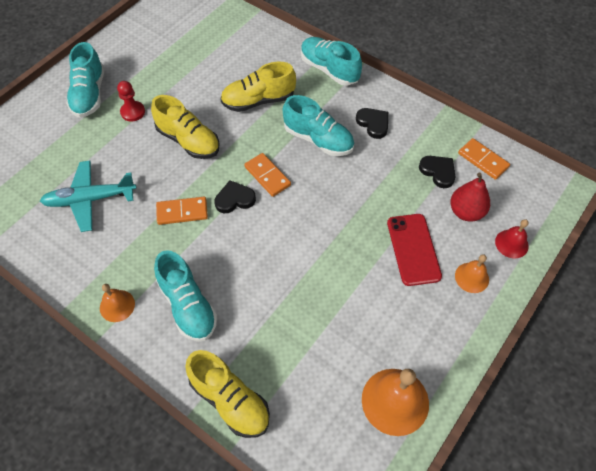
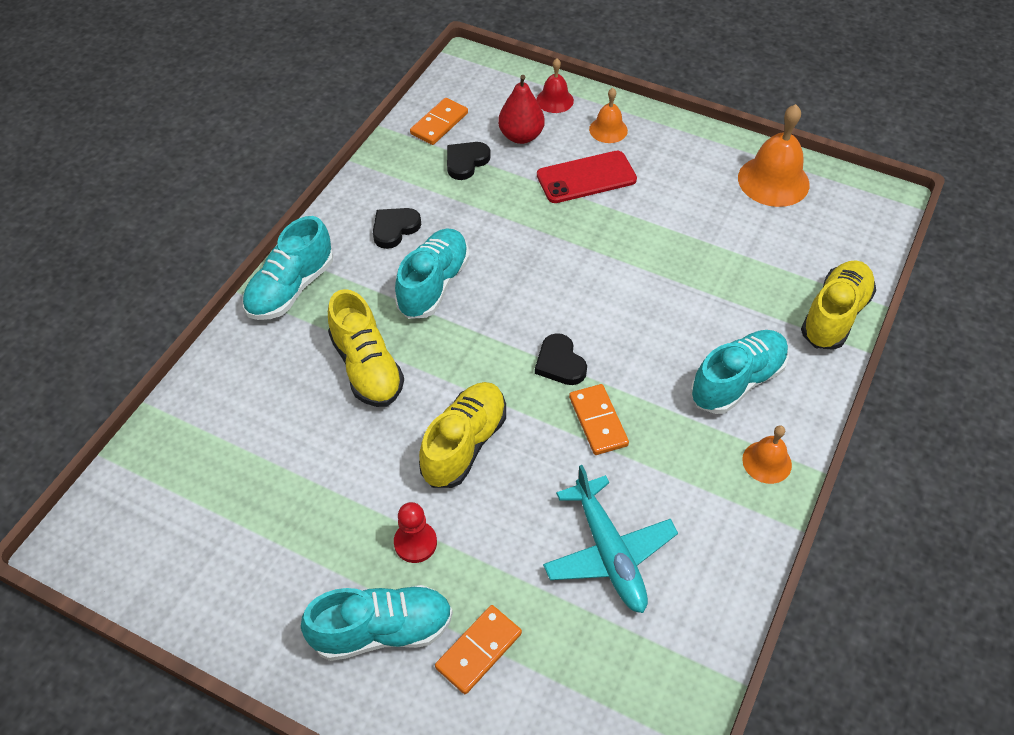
camera: 100 degrees left, 5 degrees down
orange domino [244,153,291,197] -> orange domino moved to [435,605,522,694]

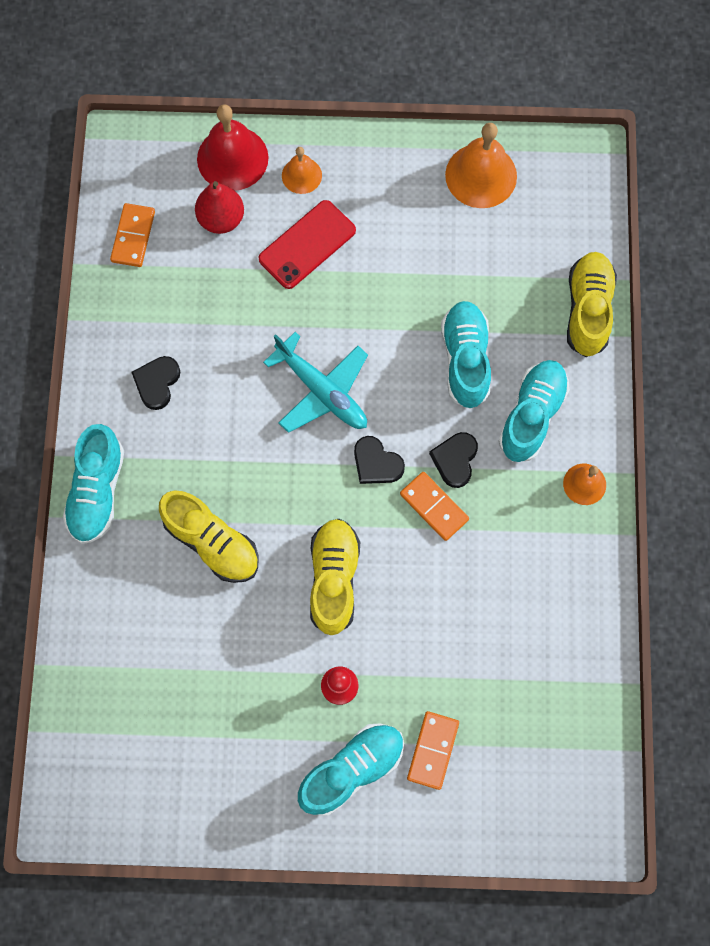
camera: 25 degrees left, 20 degrees up
turquoise shoe [395,228,469,319] -> turquoise shoe moved to [441,301,491,409]
black heart [447,142,491,180] -> black heart moved to [429,432,478,488]
red bell [536,58,574,113] -> red bell [197,104,269,191], size x1.77
turquoise plane [543,465,678,613] -> turquoise plane moved to [263,332,368,433]

